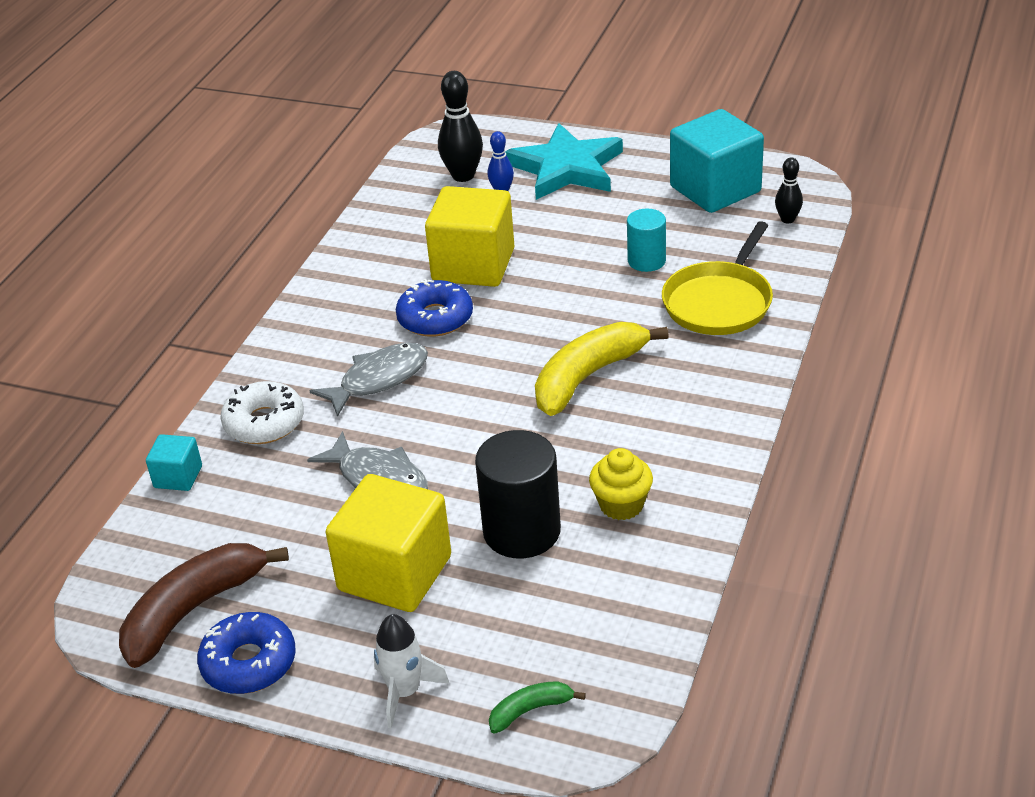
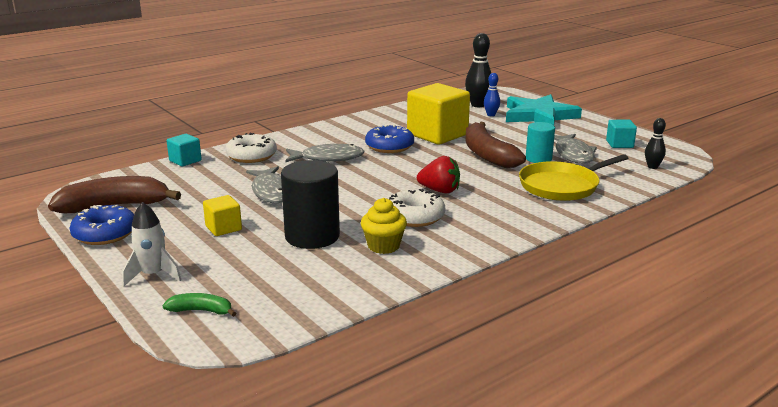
camera: 30 degrees right, 15 degrees down
yellow cube [326,474,451,612] -> yellow cube [203,195,242,236], size x0.48
yellow banana [535,322,669,416] -> red strawberry [417,156,460,194]
turquoise cube [670,109,764,213] -> turquoise cube [606,120,637,148], size x0.48
none -> white donut [388,189,445,227]
none -> brown banana [466,122,526,168]
none -> grey fish [554,134,597,164]

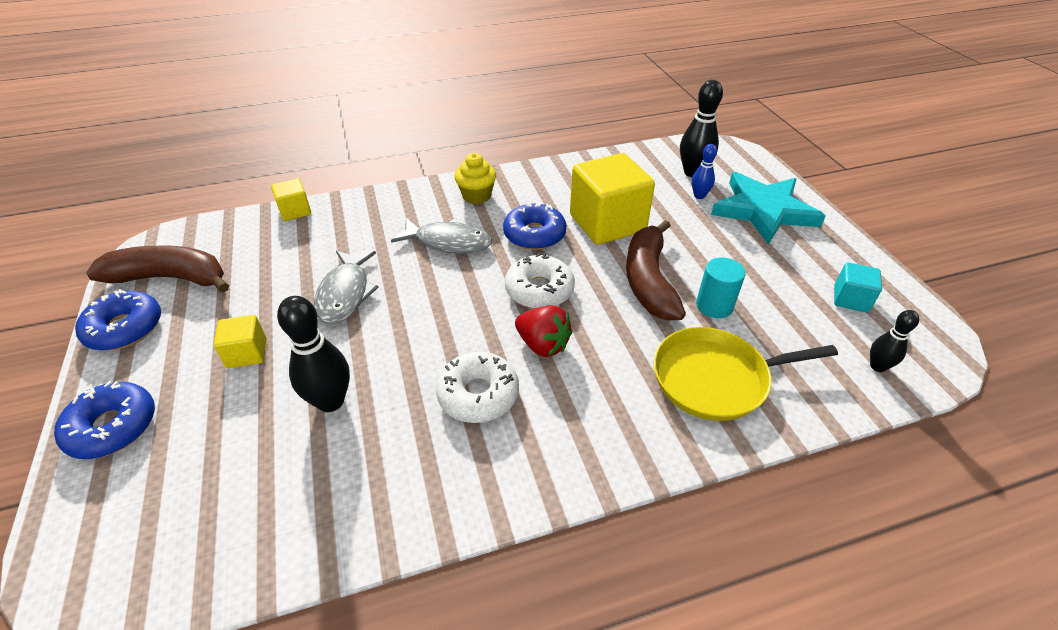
camera: 20 degrees right, 20 degrees up
white rocket [122,202,181,287] -> blue donut [54,381,155,459]
green banana [162,293,236,317] -> none
turquoise cube [167,134,202,167] -> yellow cube [271,178,311,221]
white donut [225,133,277,163] -> white donut moved to [505,253,575,309]
black cylinder [281,160,340,249] -> black bowling pin [277,296,350,412]
yellow cupcake [361,198,407,254] -> yellow cupcake moved to [454,153,496,204]
grey fish [554,134,597,164] -> none

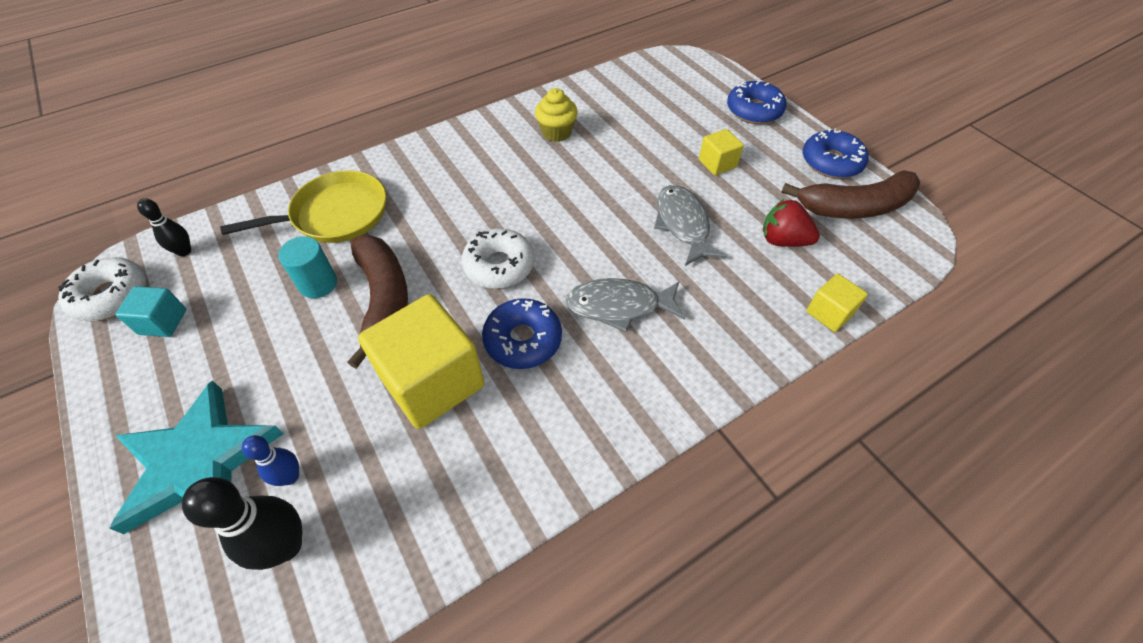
camera: 165 degrees right, 10 degrees up
black bowling pin [277,296,350,412] -> none
white donut [436,352,519,423] -> white donut moved to [58,257,146,322]
yellow cupcake [454,153,496,204] -> yellow cupcake moved to [535,88,578,142]
red strawberry [515,305,572,357] -> red strawberry moved to [763,199,820,247]

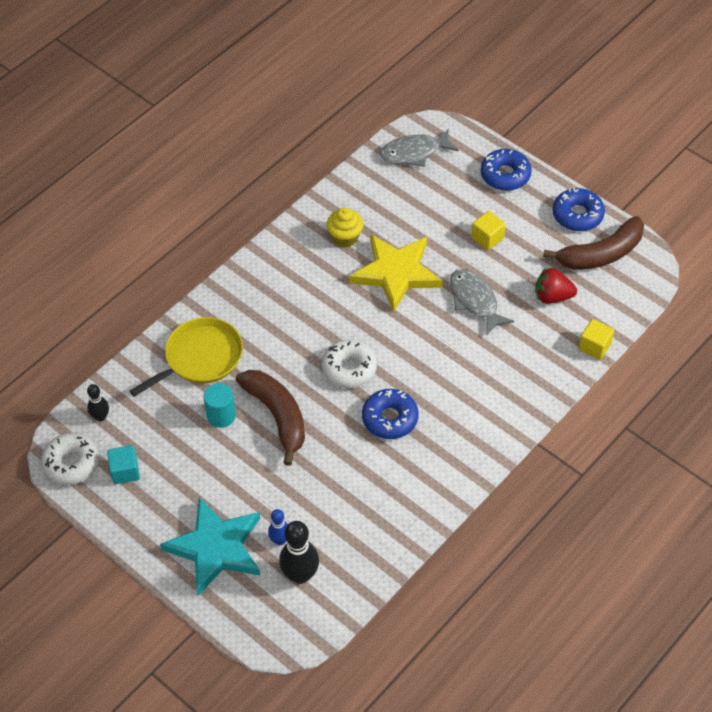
camera: 15 degrees left, 0 degrees up
yellow cube [358,294,484,429] -> none
grey fish [566,278,685,333] -> grey fish moved to [380,129,459,167]
none -> yellow star [349,234,442,312]

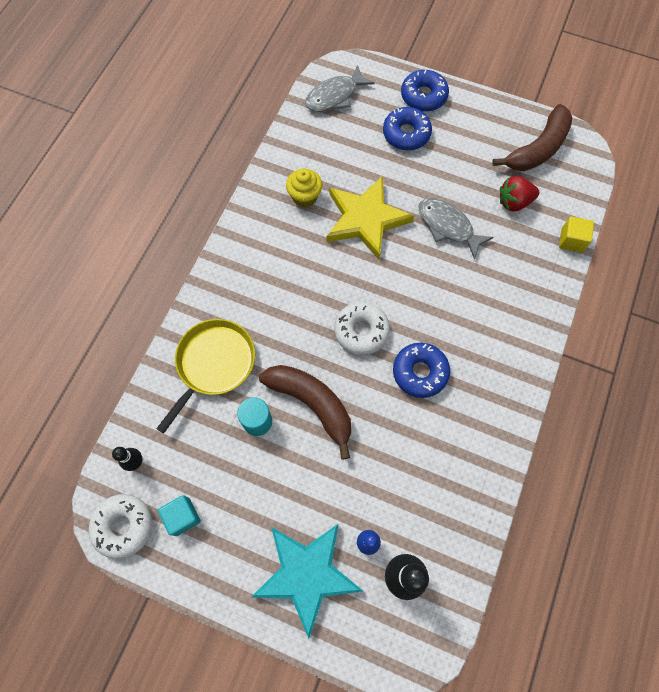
camera: 20 degrees left, 15 degrees up
yellow cube [471,211,506,250] -> none
blue donut [553,188,605,231] -> blue donut moved to [383,107,432,150]

